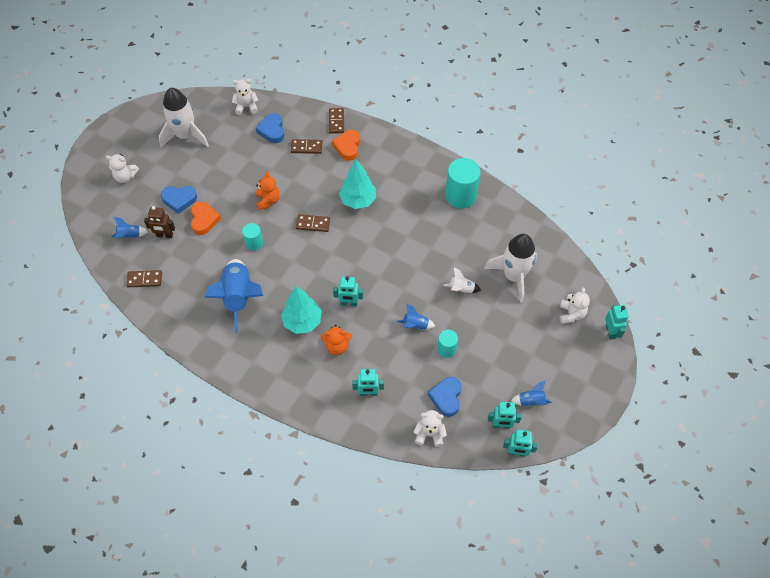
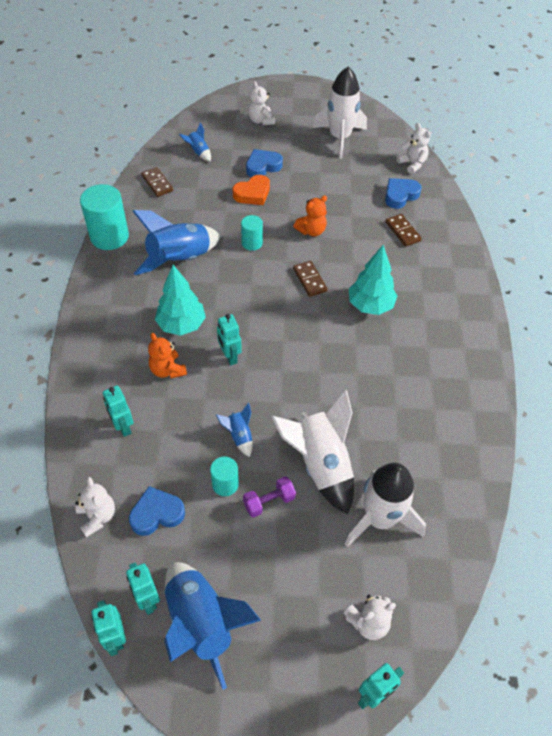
camera: 60 degrees right, 5 degrees down
brown robot [144,206,175,238] -> none
blue heart [161,186,197,214] -> blue heart turned 90 degrees clockwise [246,149,283,177]
brown domino [329,108,344,134] -> none
orange heart [332,130,360,161] -> none
white rocket [443,267,481,293] -> white rocket [272,390,354,514], size x2.18
turquoise cylinder [445,158,481,209] -> turquoise cylinder moved to [80,184,129,250]
blue rocket [511,381,552,406] -> blue rocket [164,562,262,690], size x2.18
none -> purple dumbbell [243,476,296,518]

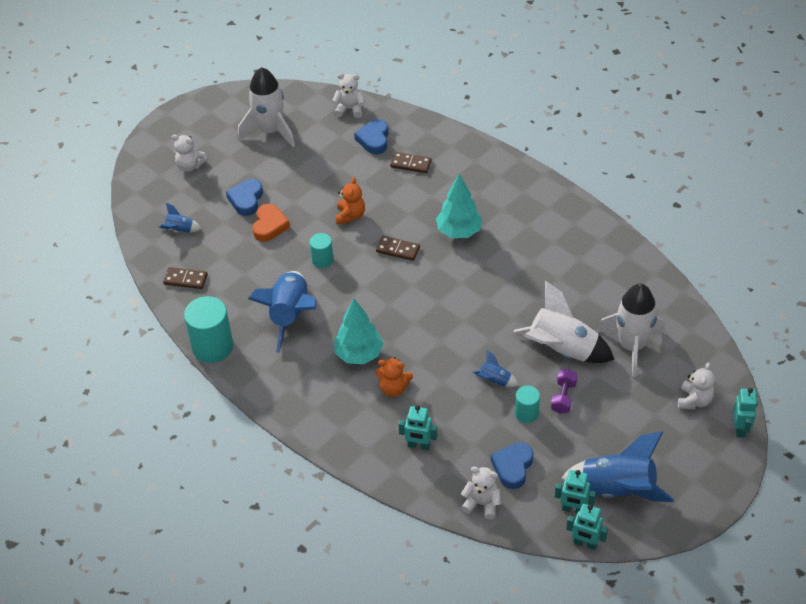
camera: 45 degrees left, 5 degrees down
turquoise robot [217,314,242,365] -> none

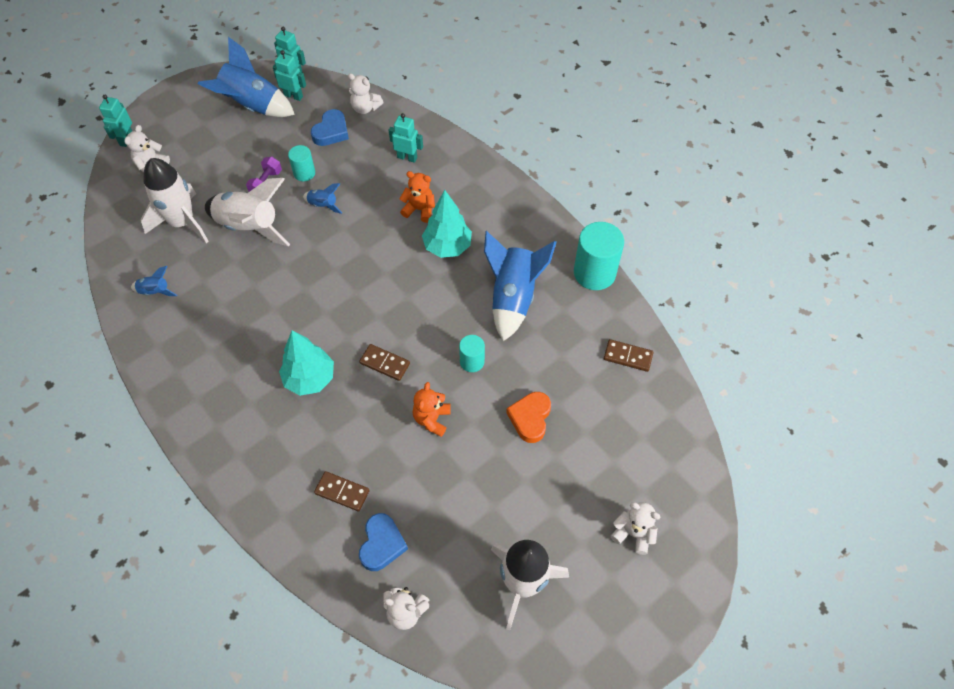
camera: 175 degrees left, 10 degrees up
blue rocket [158,203,202,233] -> blue rocket moved to [131,266,177,296]
blue heart [226,179,263,216] -> none

